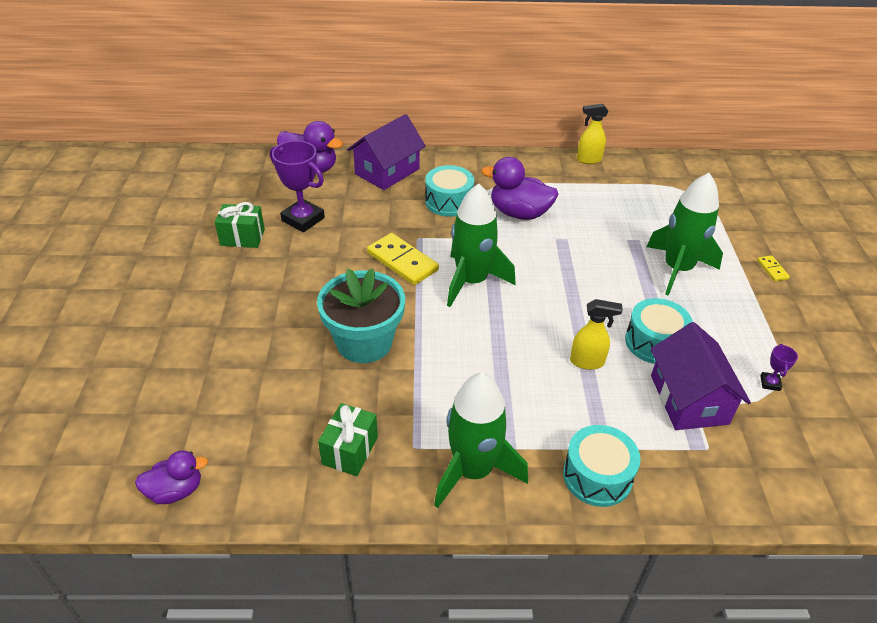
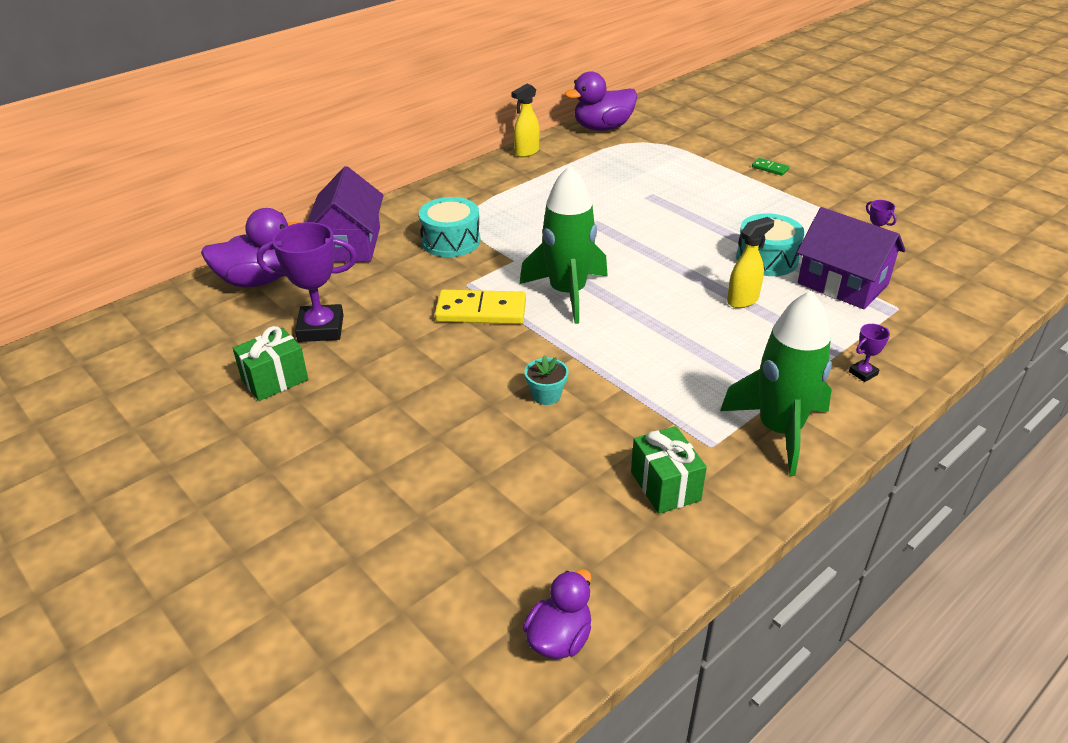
camera: 40 degrees left, 5 degrees down
turquoise flower pot [317,268,405,363] -> turquoise flower pot [524,355,569,405], size x0.41
purple duck [481,157,558,220] -> purple duck moved to [564,71,637,131]
turquoise drum [563,425,641,507] -> purple trophy [849,324,890,382]
green rocket [647,173,723,296] -> none
yellow domino [757,255,790,281] -> green domino [752,158,789,176]

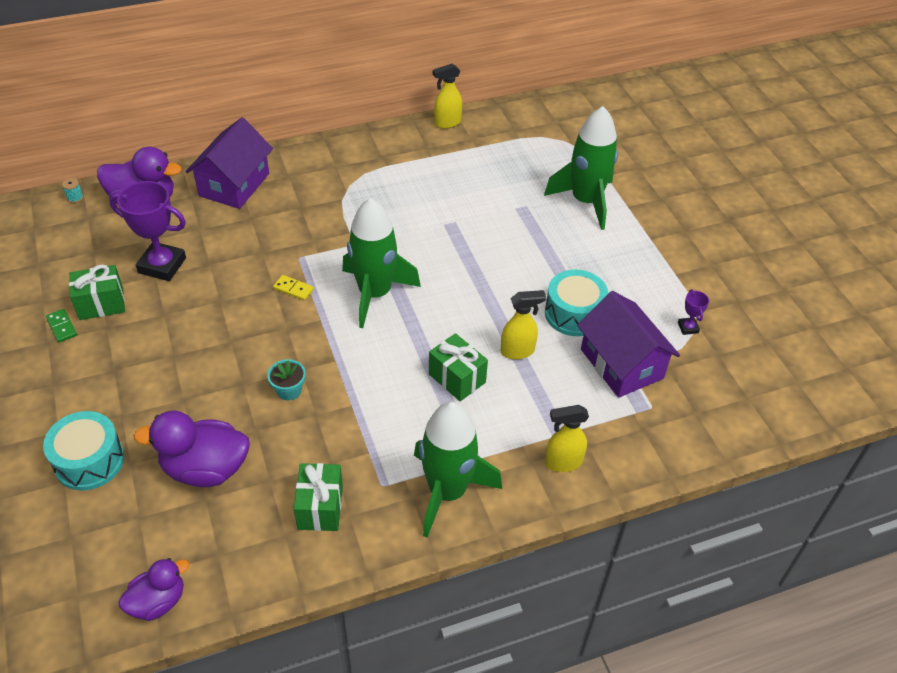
camera: 20 degrees right, 10 degrees up
turquoise drum [419,197,481,257] -> turquoise drum moved to [43,411,125,491]
yellow domino [435,290,526,324] -> yellow domino [273,275,314,301], size x0.48
purple duck [564,71,637,131] -> purple duck moved to [134,410,250,487]
green domino [752,158,789,176] -> green domino moved to [46,309,77,343]
purple trophy [849,324,890,382] -> yellow spray bottle [545,405,589,472]
none -> turquoise spool [62,178,83,203]
none -> green gift [429,333,488,401]
none -> green rocket [544,106,618,230]

